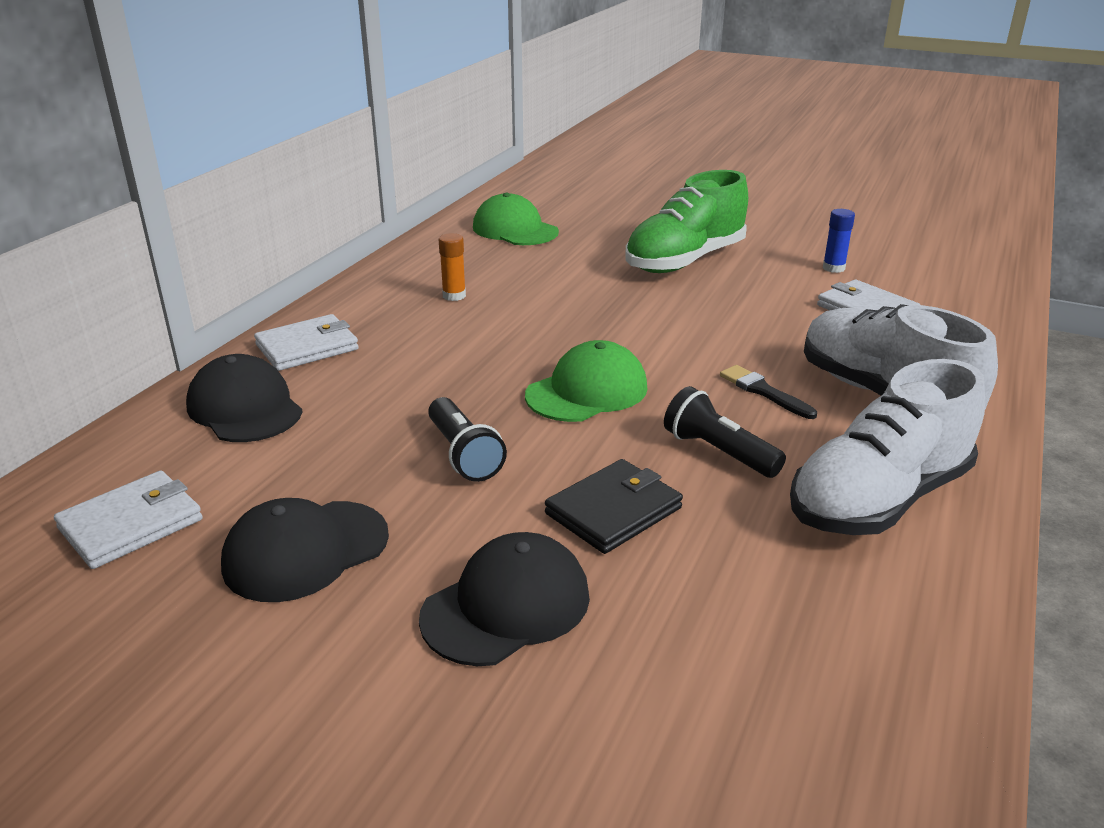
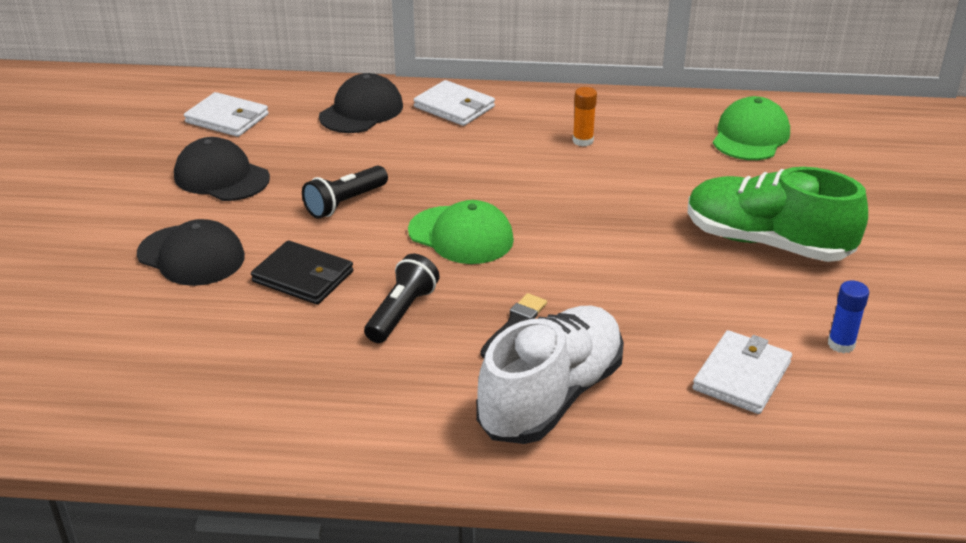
camera: 70 degrees right, 5 degrees up
white shoe [790,359,985,535] -> none

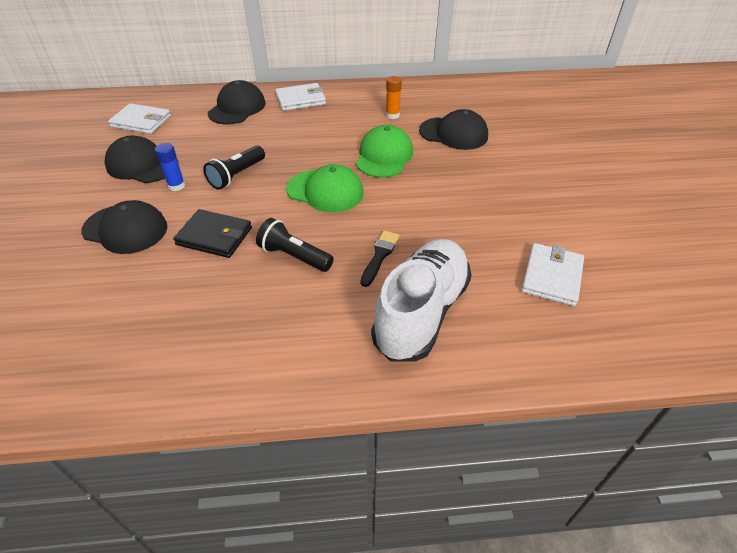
camera: 10 degrees left, 10 degrees up
black flashlight [364,254,440,343] -> black flashlight turned 75 degrees counterclockwise [256,218,334,272]
white wallet [414,80,495,126] -> white wallet turned 45 degrees counterclockwise [275,83,326,111]
green shoe [688,167,868,262] -> none
green cap [713,96,790,160] -> green cap moved to [356,125,413,178]
blue glue stick [828,280,869,353] -> blue glue stick moved to [155,143,185,191]
none -> black cap [419,109,488,150]

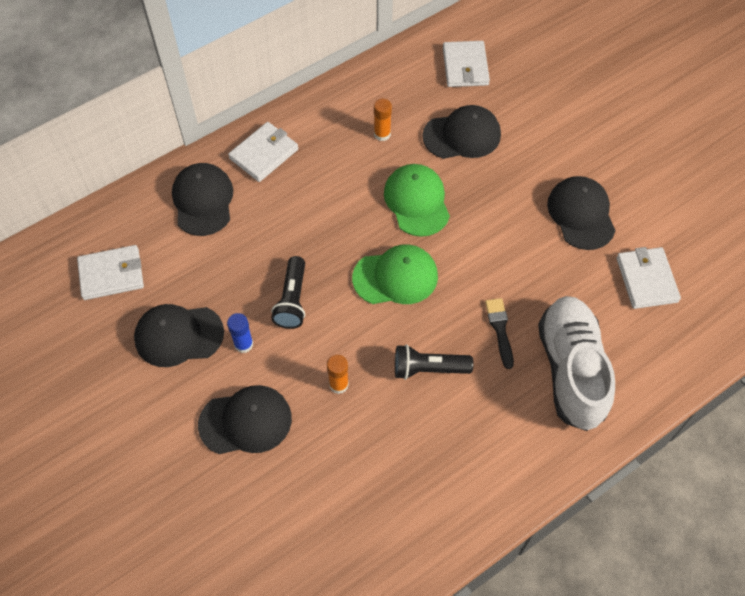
camera: 30 degrees left, 15 degrees up
black wallet [173,209,252,258] -> orange glue stick [327,354,349,394]
none -> white wallet [443,41,490,87]
none -> black cap [547,176,616,250]

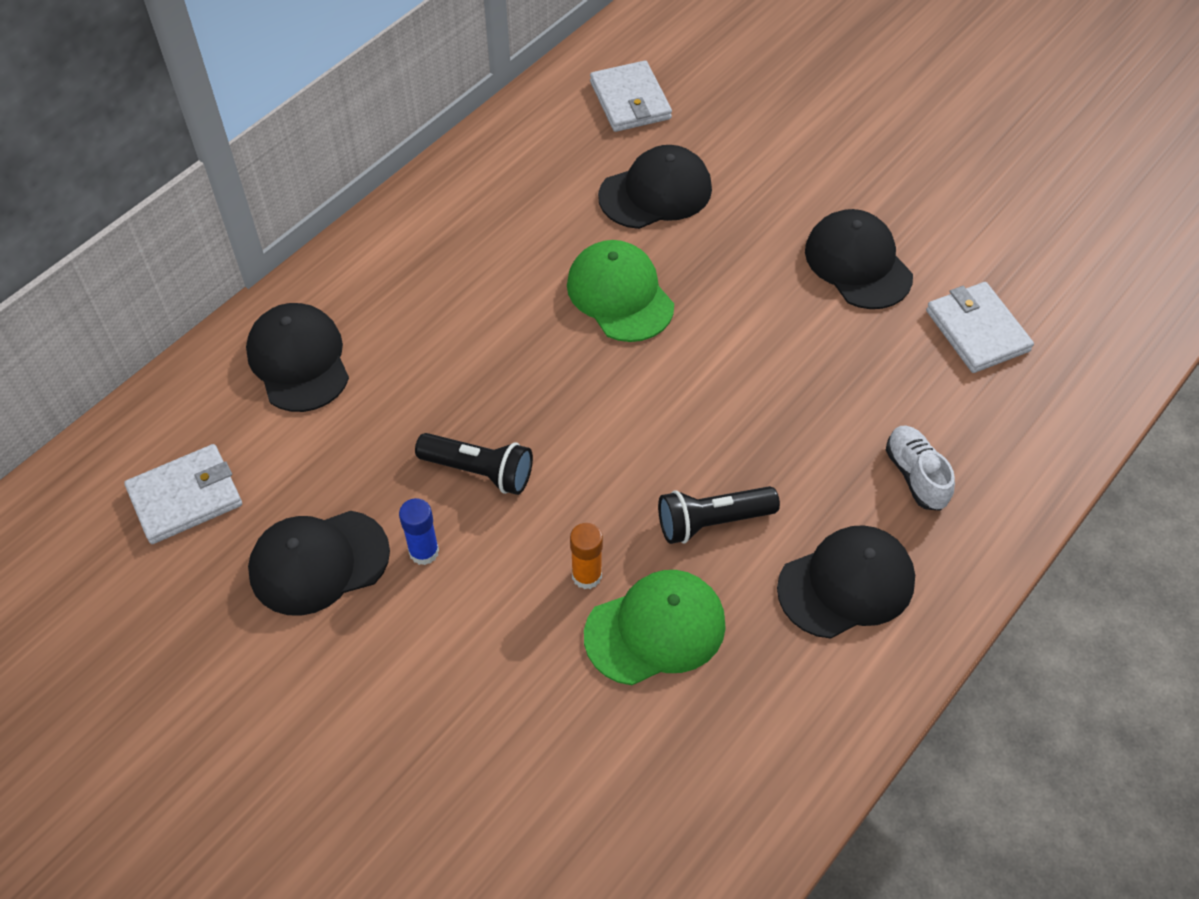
camera: 15 degrees left, 5 degrees down
black cap [198,385,292,454] -> black cap moved to [777,525,915,639]
white wallet [228,122,298,182] -> none
black flashlight [271,256,305,329] -> black flashlight turned 60 degrees counterclockwise [415,433,533,495]
green cap [352,244,438,304] -> green cap moved to [584,570,726,685]
orange glue stick [374,99,392,141] -> none
black brush [485,298,514,369] -> none
white shoe [538,296,615,431] -> white shoe [886,425,955,511], size x0.47

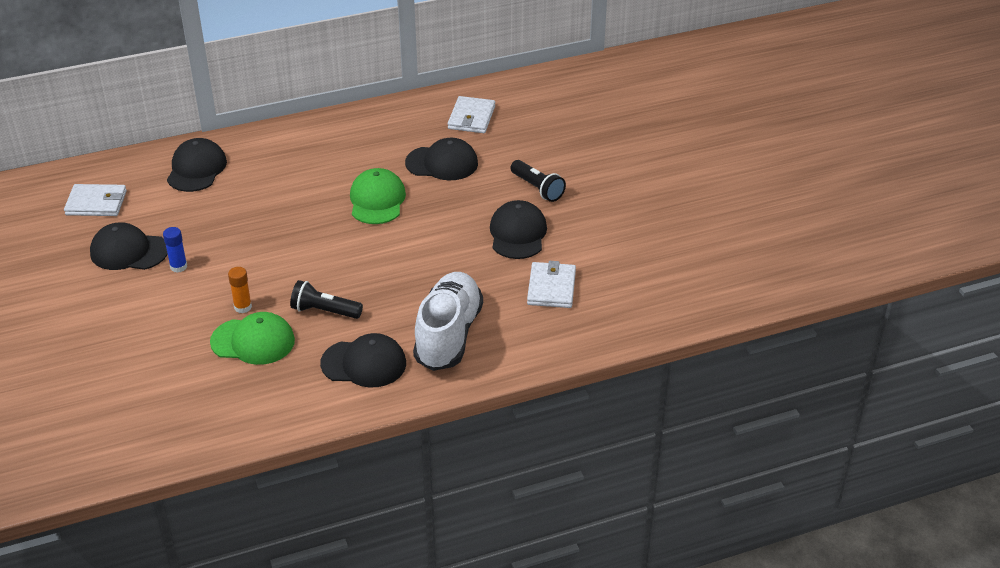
camera: 30 degrees right, 15 degrees down
black flashlight [415,433,533,495] -> black flashlight moved to [510,160,566,202]
white shoe [886,425,955,511] -> white shoe [413,272,483,371], size x2.11

